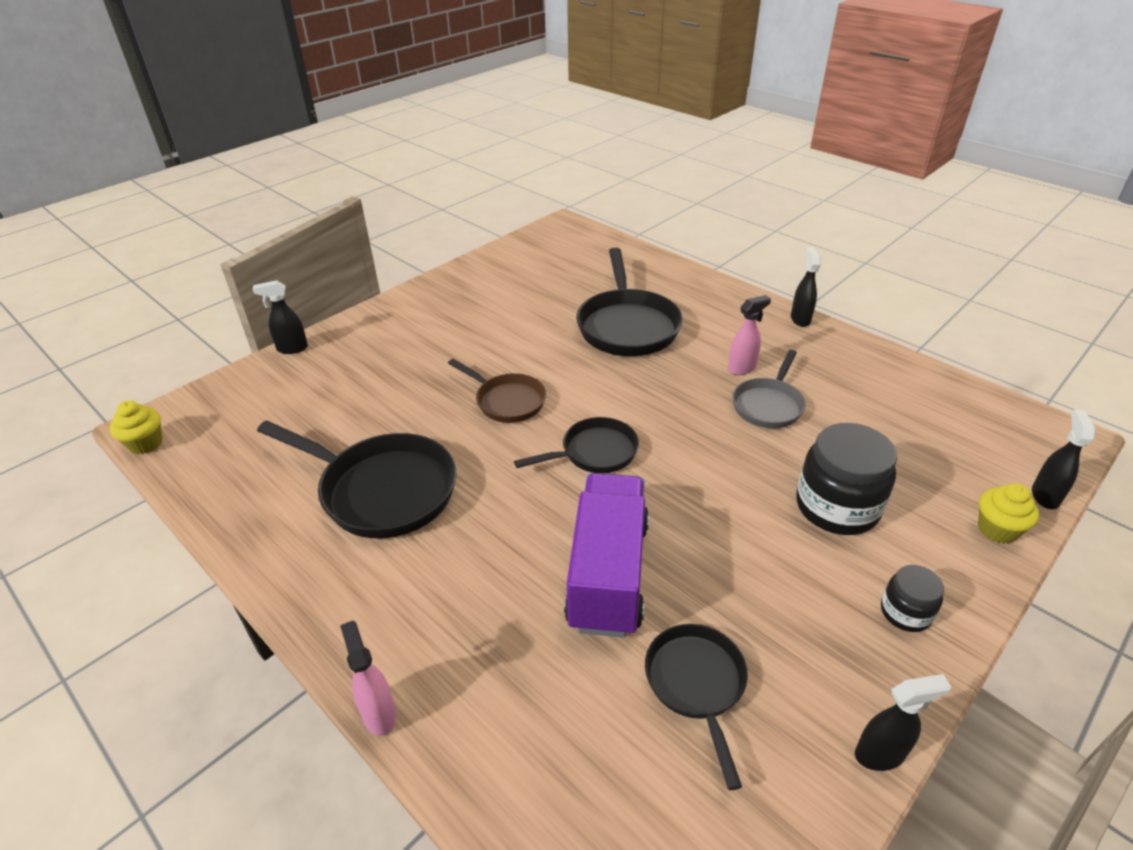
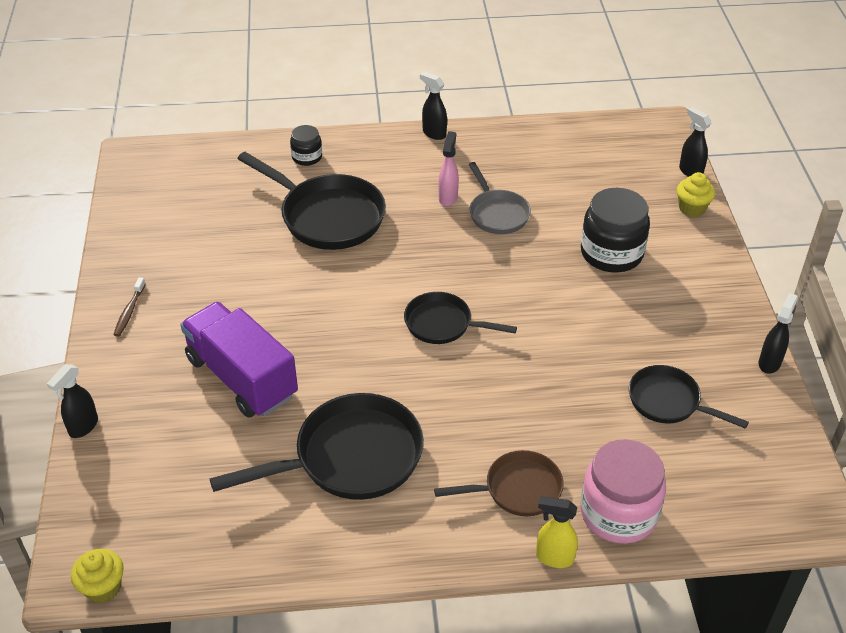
camera: 50 degrees left, 5 degrees up
pink spray bottle [340,621,396,736] -> yellow spray bottle [536,496,578,568]
brown pan [448,359,546,423] -> brown pan moved to [434,450,564,516]
black pan [514,417,639,473] -> black pan turned 90 degrees counterclockwise [404,292,517,344]
purple truck [564,473,649,638] -> purple truck moved to [180,302,298,418]
black jar [881,565,944,632] -> black jar moved to [290,125,322,166]
none -> brown toothbrush [114,277,146,337]
none -> pink jar [580,439,666,544]

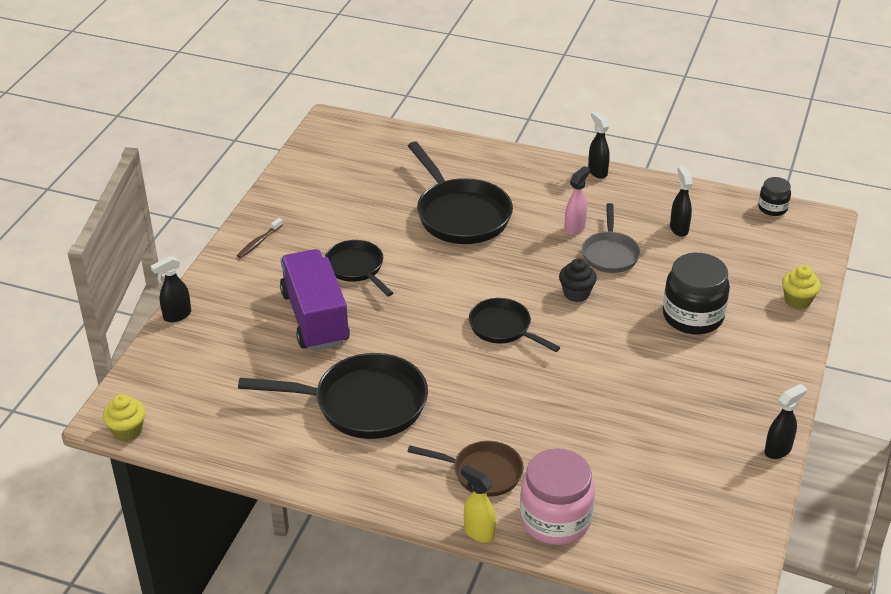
camera: 25 degrees right, 5 degrees down
black jar [290,125,322,166] -> black jar moved to [758,177,791,216]
black pan [629,365,749,429] -> black pan moved to [325,240,393,296]
black spray bottle [679,107,711,177] -> black spray bottle moved to [670,166,692,237]
none -> black cupcake [559,258,597,302]

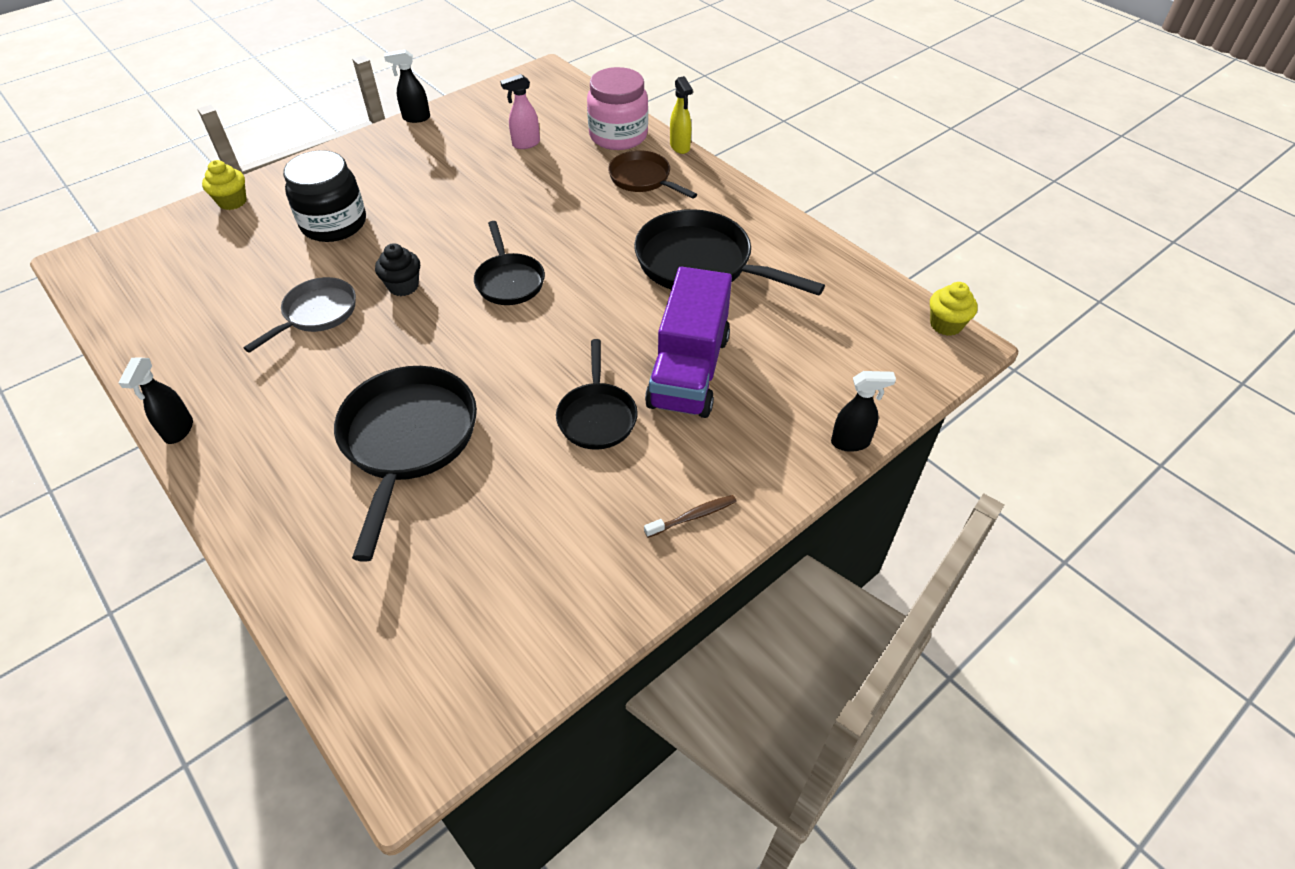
camera: 150 degrees left, 10 degrees up
pink spray bottle [564,166,590,236] -> pink spray bottle moved to [500,74,540,149]
black spray bottle [670,166,692,237] -> none
black jar [758,177,791,216] -> none

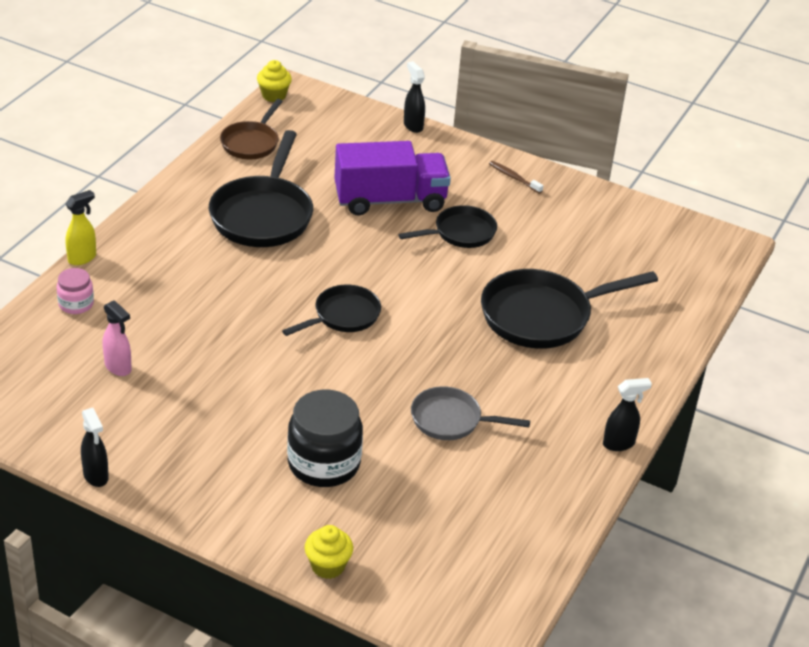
camera: 115 degrees left, 10 degrees down
black cupcake [375,243,420,296] -> none
pink jar [587,67,648,150] -> pink jar [57,268,94,314], size x0.53
brown pan [608,150,697,199] -> brown pan moved to [220,99,283,159]

